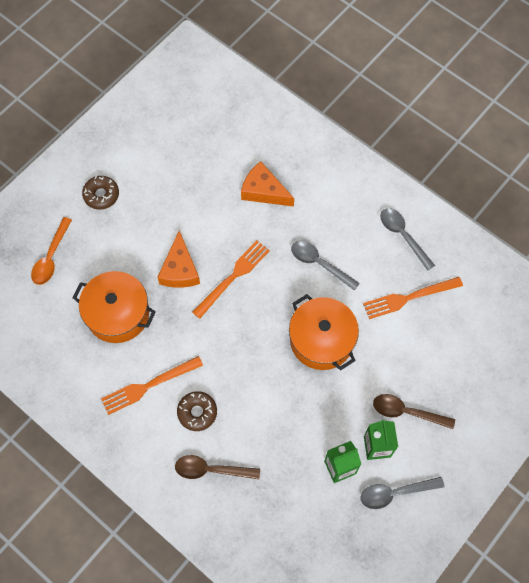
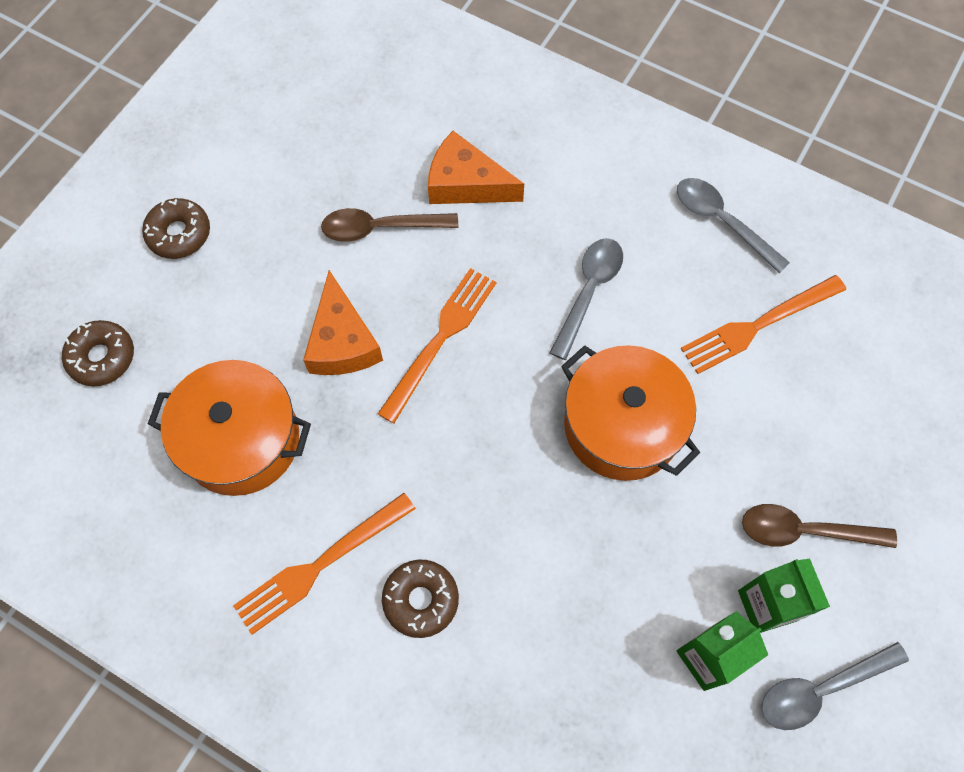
camera: 10 degrees left, 0 degrees up
orange spoon [31,217,72,285] -> brown donut [62,320,134,386]
brown spoon [175,455,260,479] -> brown spoon moved to [321,208,458,242]
grey spoon [291,241,360,291] -> grey spoon turned 90 degrees clockwise [550,238,623,360]

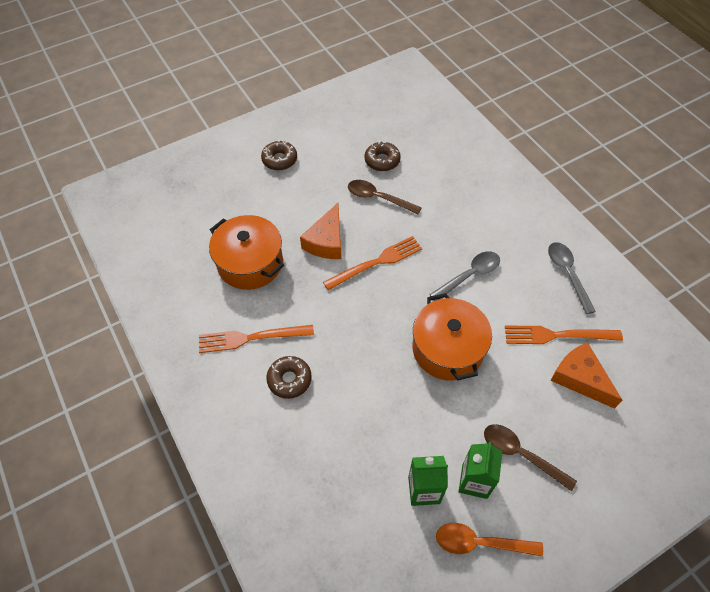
camera: 30 degrees right, 10 degrees down
brown donut [62,320,134,386] -> brown donut moved to [364,141,401,171]
orange cheese [428,131,524,204] -> orange cheese moved to [551,342,622,409]
grey spoon [761,642,909,730] -> orange spoon [436,523,543,557]

